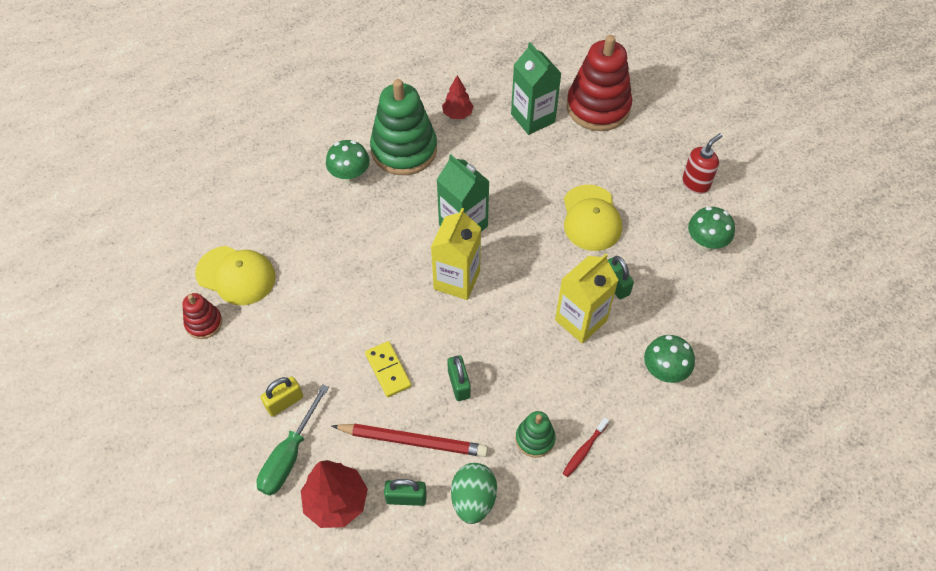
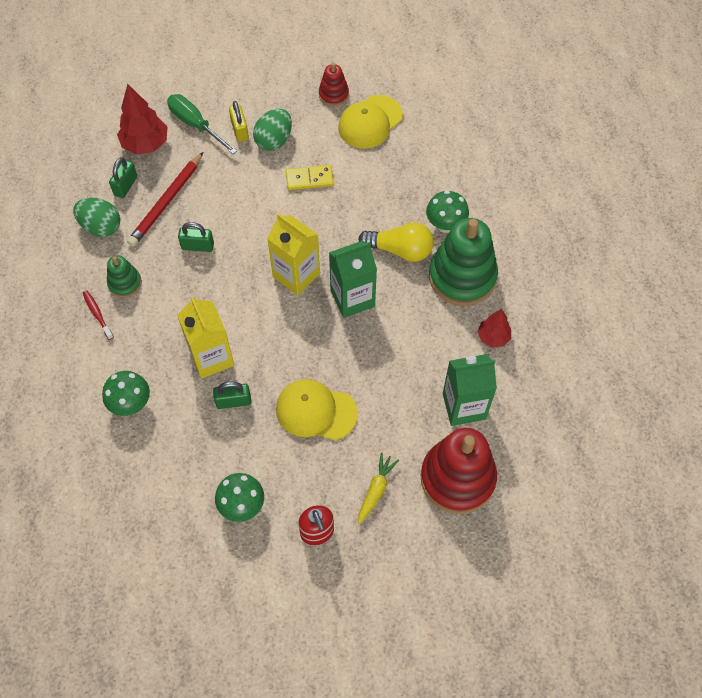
camera: 110 degrees right, 5 degrees up
yellow domino [365,341,412,397] -> yellow domino moved to [286,165,334,190]
none -> green egg [253,109,292,151]
none -> yellow light bulb [358,222,434,262]
none -> yellow carrot [358,452,399,524]

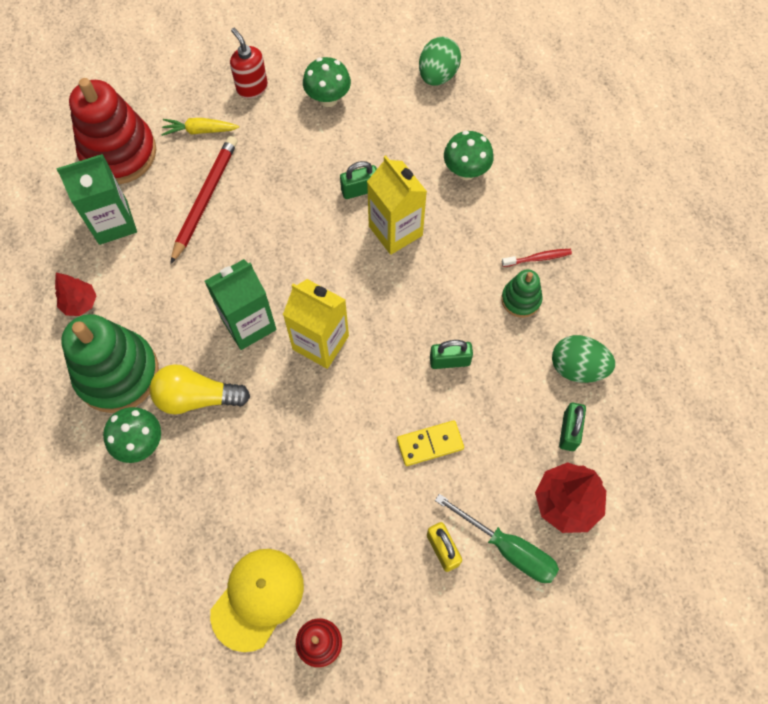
camera: 170 degrees right, 5 degrees up
red toothbrush [83,290,114,340] -> red toothbrush turned 60 degrees counterclockwise [502,249,572,267]
red pencil [127,152,203,247] -> red pencil moved to [170,136,237,264]
green egg [253,109,292,151] -> green egg moved to [419,37,461,86]
yellow cap [276,379,358,441] -> none
yellow domino [286,165,334,190] -> yellow domino moved to [397,420,464,466]
yellow carrot [358,452,399,524] -> yellow carrot turned 75 degrees clockwise [161,118,239,136]

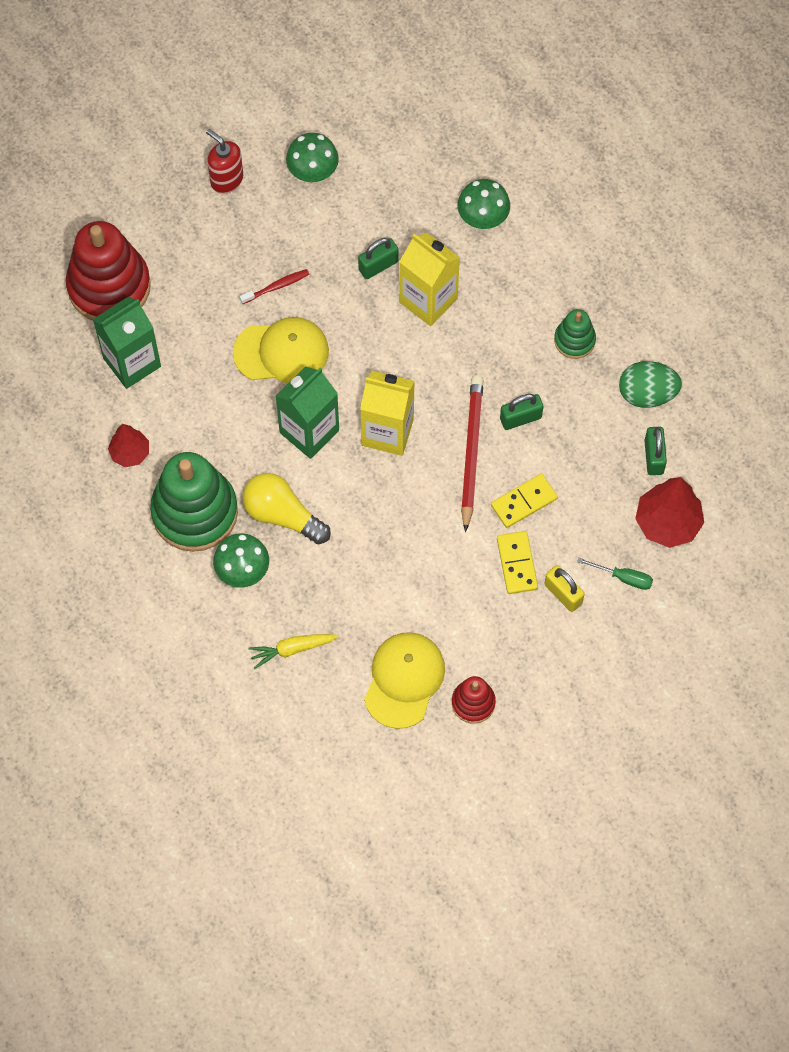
camera: 15 degrees left, 0 degrees up
yellow light bulb [150,364,250,414] -> yellow light bulb turned 45 degrees clockwise [243,473,331,544]
yellow carrot [161,118,239,136] -> yellow carrot moved to [248,634,339,669]
red pencil [170,136,237,264] -> red pencil moved to [461,376,484,532]
green egg [419,37,461,86] -> none
green screwdriver [435,494,559,583] -> green screwdriver [577,558,653,590], size x0.58
red toothbrush [502,249,572,267] -> red toothbrush moved to [239,269,309,304]
none -> yellow cap [233,317,329,383]
none -> yellow domino [497,531,538,594]

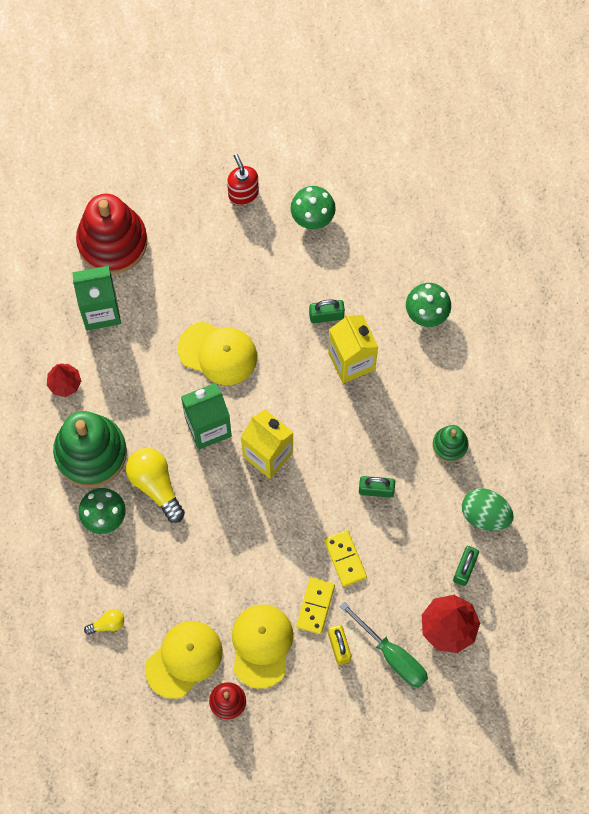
camera: 25 degrees right, 5 degrees up
red toothbrush [239,269,309,304] -> none
yellow carrot [248,634,339,669] -> none
red pencil [461,376,484,532] -> none
yellow domino [491,474,558,528] -> yellow domino turned 75 degrees clockwise [324,530,367,587]
green screwdriver [577,558,653,590] -> green screwdriver [339,602,428,688], size x1.71
none -> yellow light bulb [84,609,124,635]
none -> yellow cap [232,604,293,689]

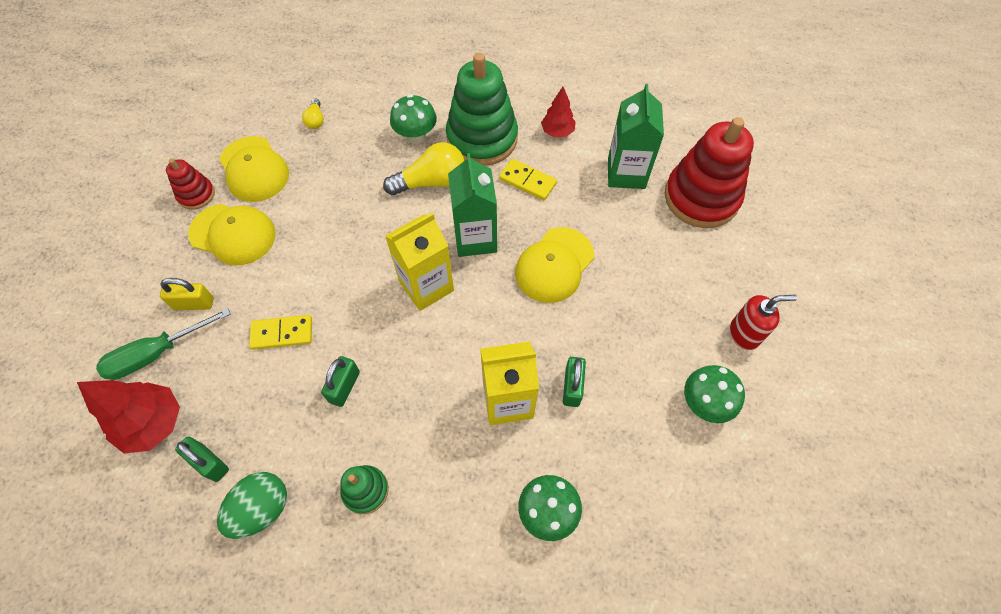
camera: 105 degrees right, 10 degrees down
yellow domino [296,577,335,634] -> yellow domino moved to [499,159,557,200]

